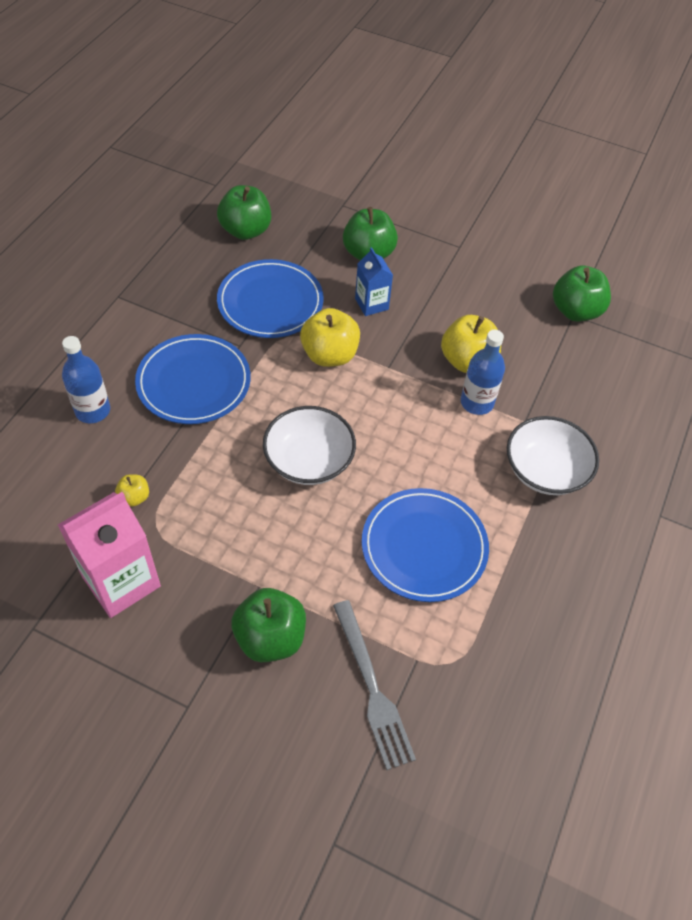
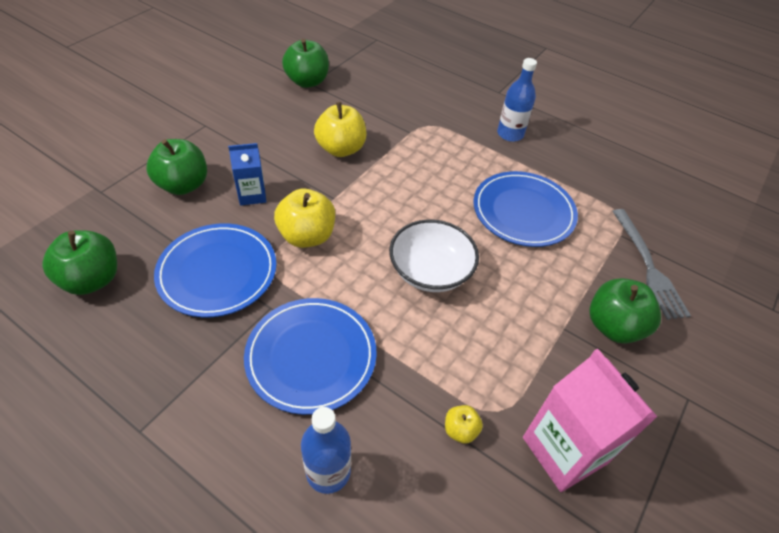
camera: 80 degrees left, 5 degrees down
grey fork [333,600,416,770] -> grey fork turned 90 degrees clockwise [612,209,691,320]
blue bottle [461,330,505,415] -> blue bottle moved to [497,58,537,142]
white bowl [507,416,599,495] -> none

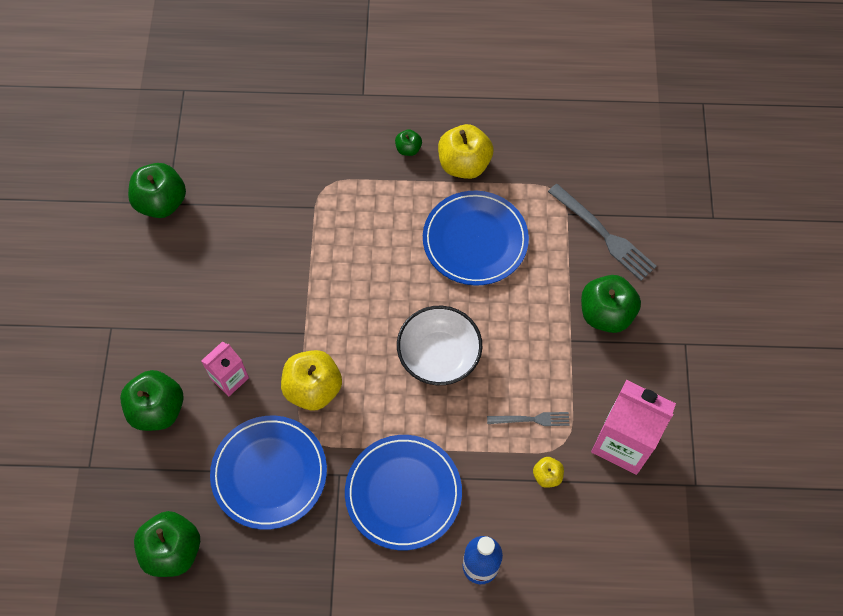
camera: 30 degrees left, 15 degrees up
blue carton [228,143,266,205] -> pink carton [201,342,249,396]
yellow apple [314,102,366,157] -> yellow apple moved to [438,124,494,179]
blue bottle [497,58,537,142] -> green apple [395,129,422,156]
none -> grey fork [487,412,570,426]

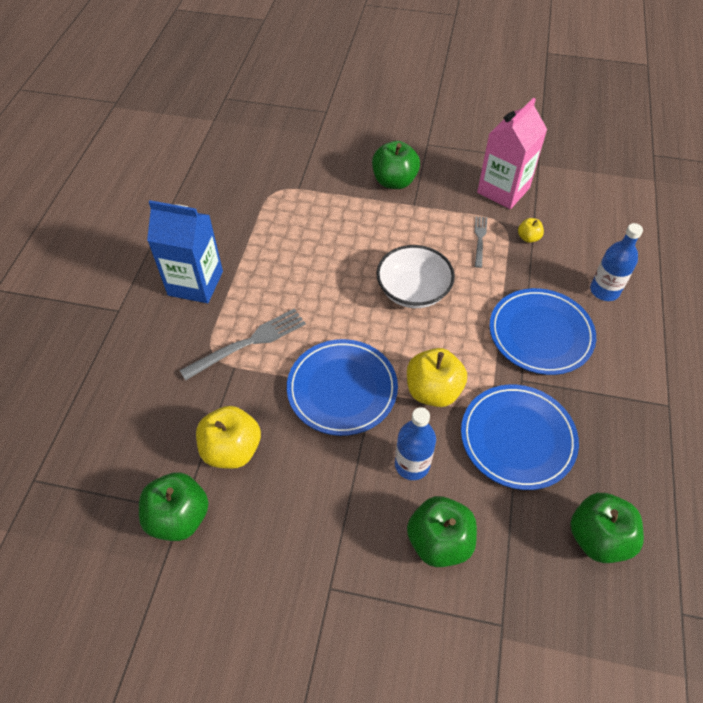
camera: 80 degrees left, 10 degrees down
pink carton [201,342,249,396] -> blue bottle [395,407,436,480]
green apple [395,129,422,156] -> blue carton [147,200,223,303]
blue plate [423,191,529,286] -> blue plate moved to [287,339,398,436]
yellow apple [438,124,494,179] -> yellow apple moved to [196,406,261,469]
grey fork [548,184,657,281] -> grey fork moved to [179,308,306,381]

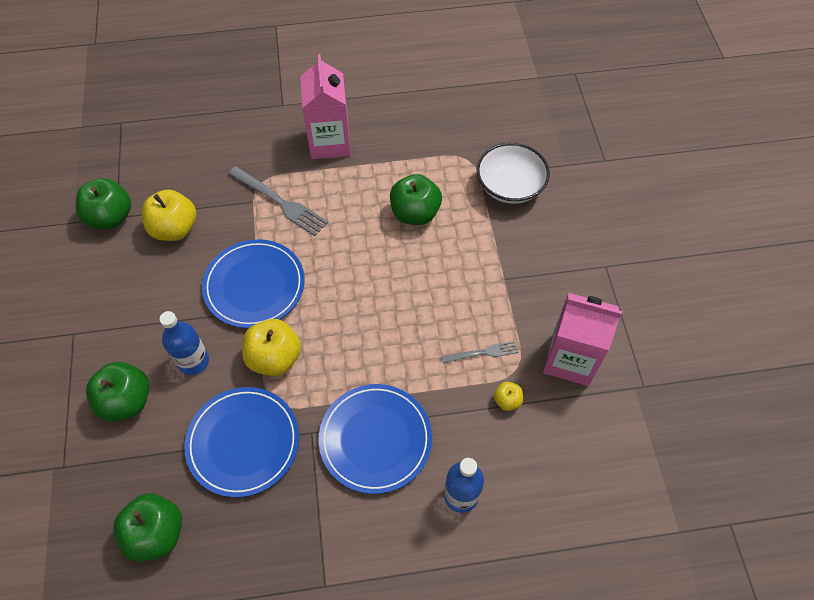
camera: 70 degrees right, 5 degrees up
blue carton [147,200,223,303] -> pink carton [301,54,351,159]
green apple [372,141,420,189] -> green apple moved to [390,174,442,225]
white bowl [376,245,455,308] -> white bowl moved to [477,143,550,204]

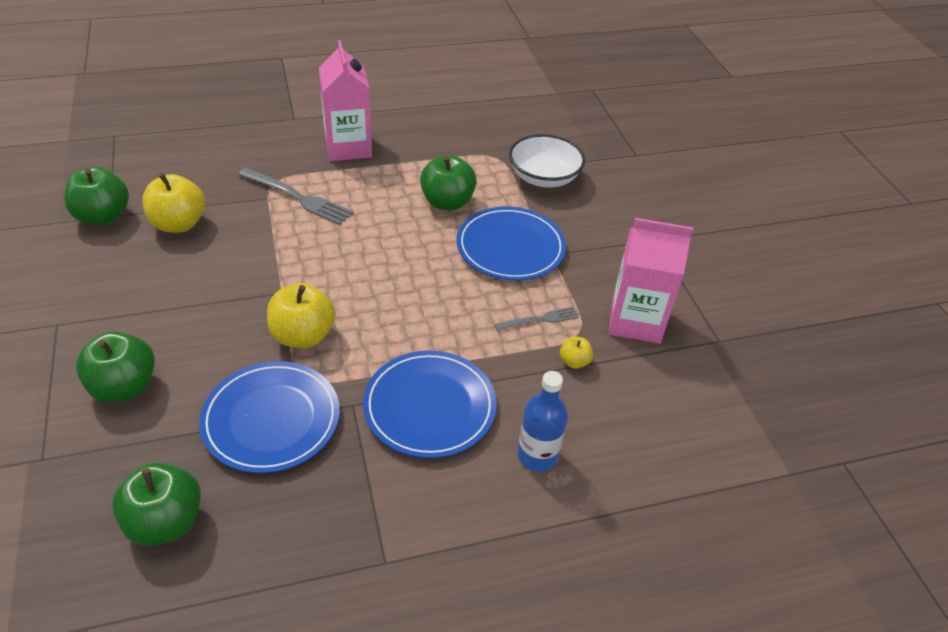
camera: 10 degrees left, 15 degrees down
blue bottle [159,311,209,375] -> none
blue plate [202,239,305,328] -> blue plate moved to [457,207,566,280]

